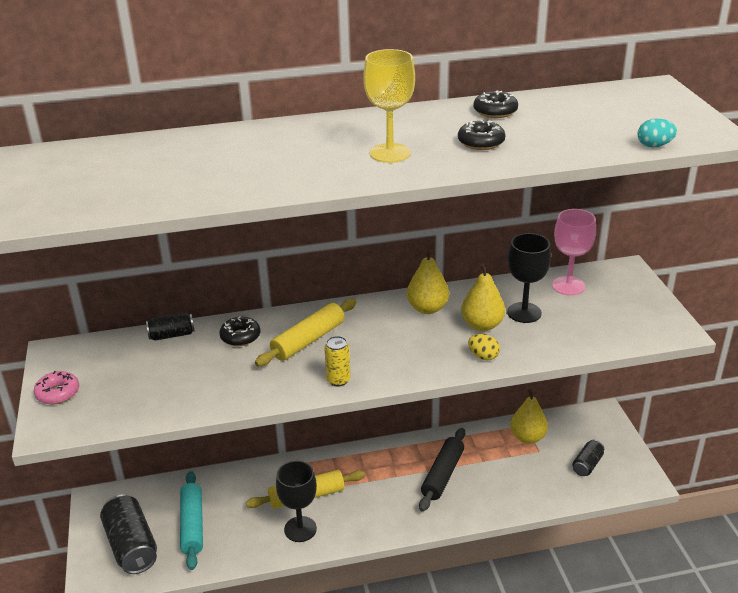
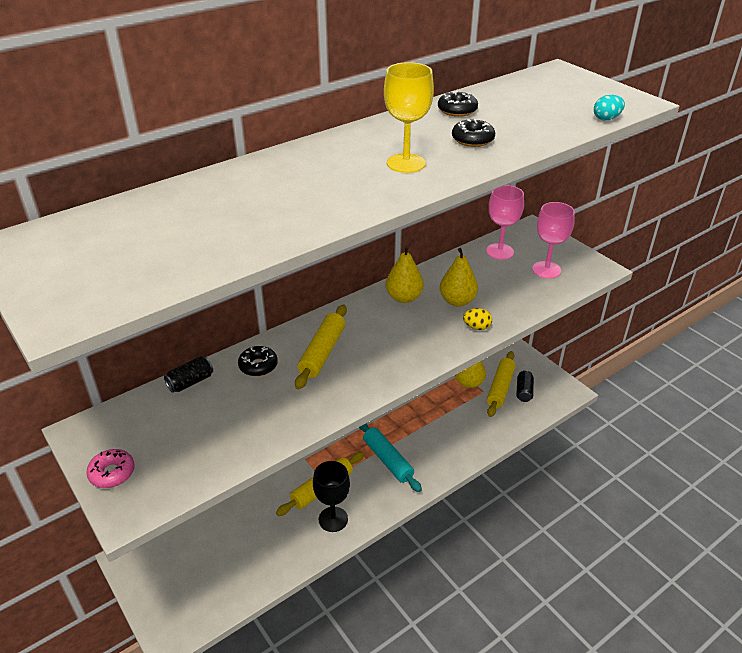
camera: 25 degrees left, 5 degrees up
black can [100,495,157,574] -> none
turquoise rolling pin [180,471,203,570] -> turquoise rolling pin moved to [359,423,422,492]
yellow can [324,336,351,387] -> none
black rolling pin [419,428,465,512] -> none
black goblet [507,233,551,323] -> none
none -> yellow rolling pin [487,351,516,417]
none -> pink goblet [532,202,575,279]

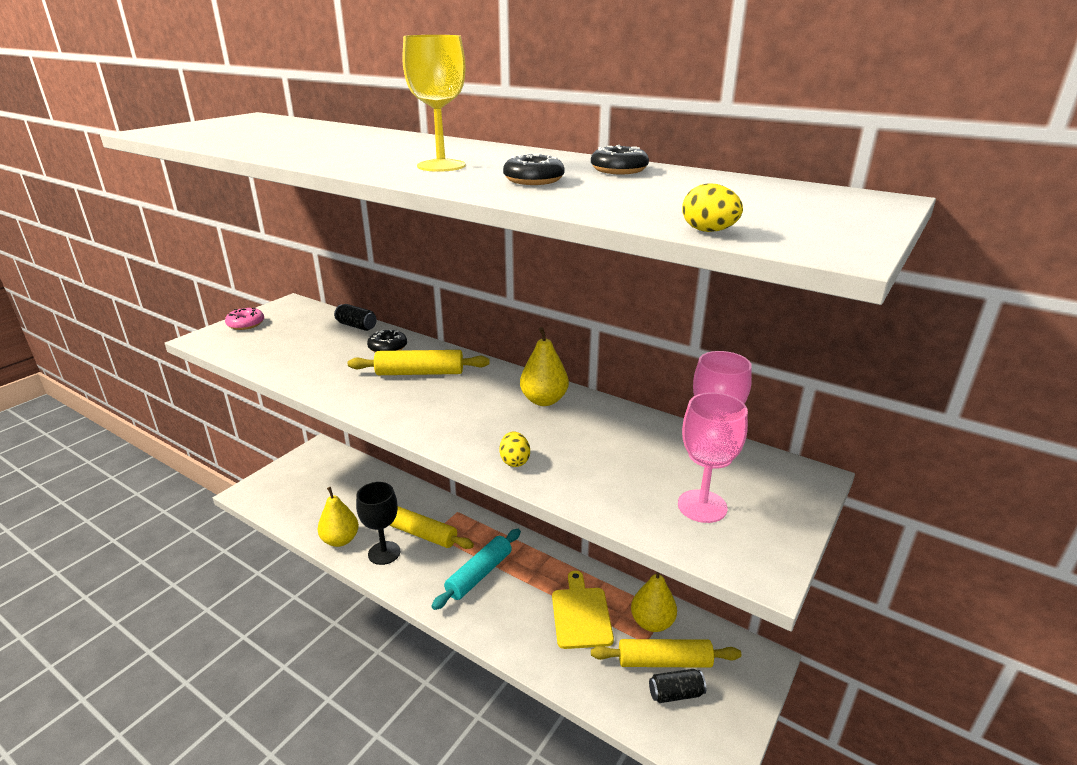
camera: 70 degrees right, 10 degrees down
yellow pear [440,248,478,307] -> yellow pear moved to [318,487,359,547]
turquoise egg [594,95,625,120] -> yellow egg [682,184,743,232]
none -> yellow cutting board [552,571,614,649]

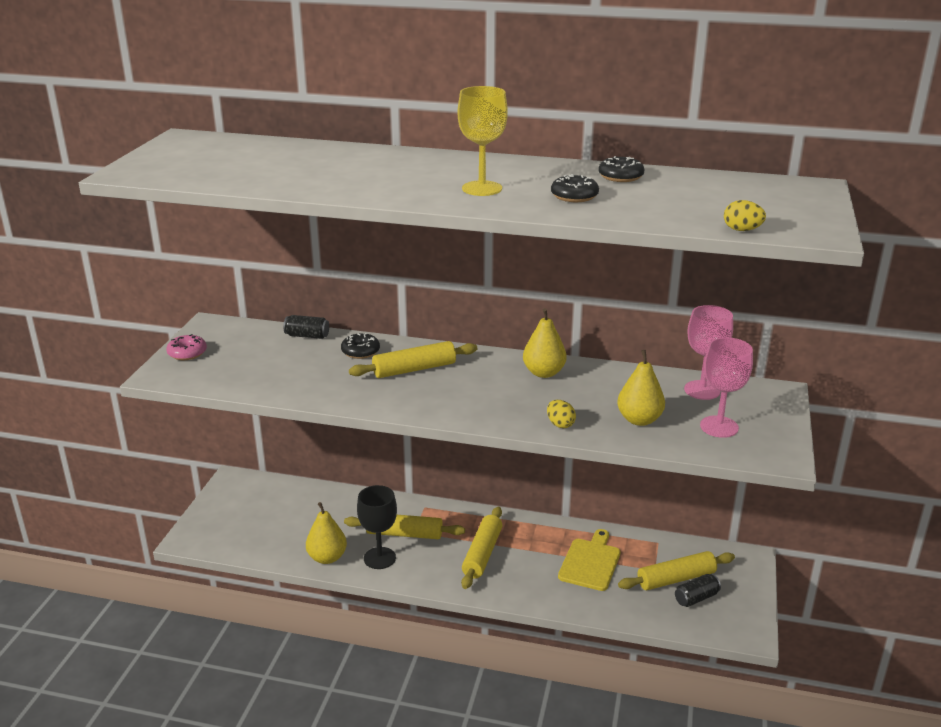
camera: 20 degrees left, 0 degrees up
turquoise rolling pin [432,529,521,610] -> yellow rolling pin [461,507,502,589]
yellow cutting board [552,571,614,649] -> yellow cutting board turned 45 degrees clockwise [558,529,621,591]
yellow pear [631,572,677,632] -> yellow pear moved to [617,350,665,426]

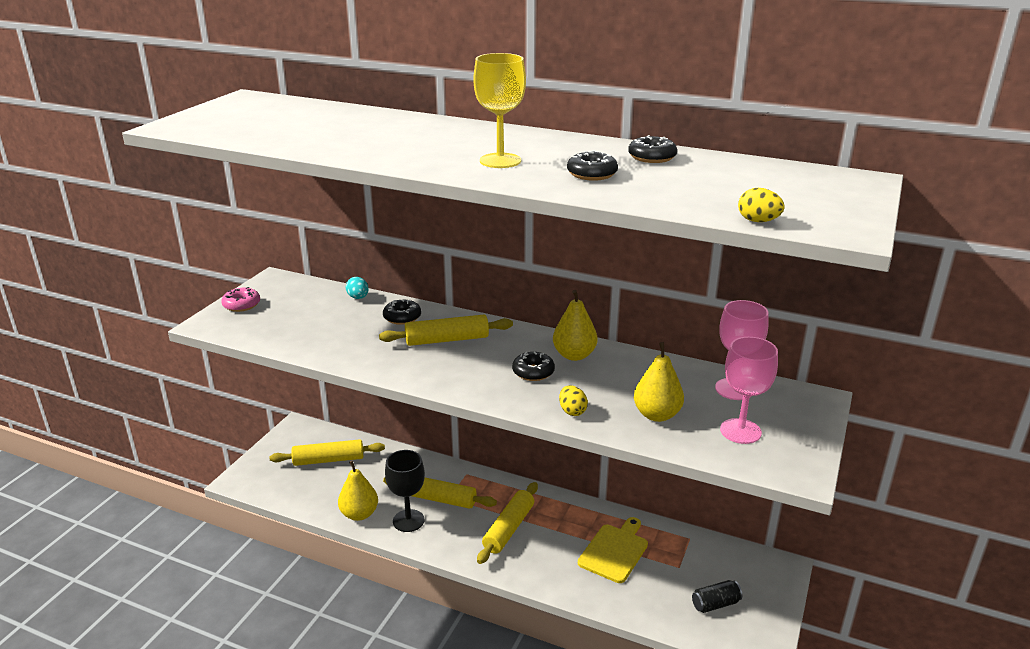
camera: 10 degrees right, 0 degrees up
black can [283,315,329,339] -> turquoise egg [346,277,369,299]
yellow rolling pin [618,551,735,590] -> yellow rolling pin moved to [270,439,385,466]
none -> black donut [512,352,555,381]

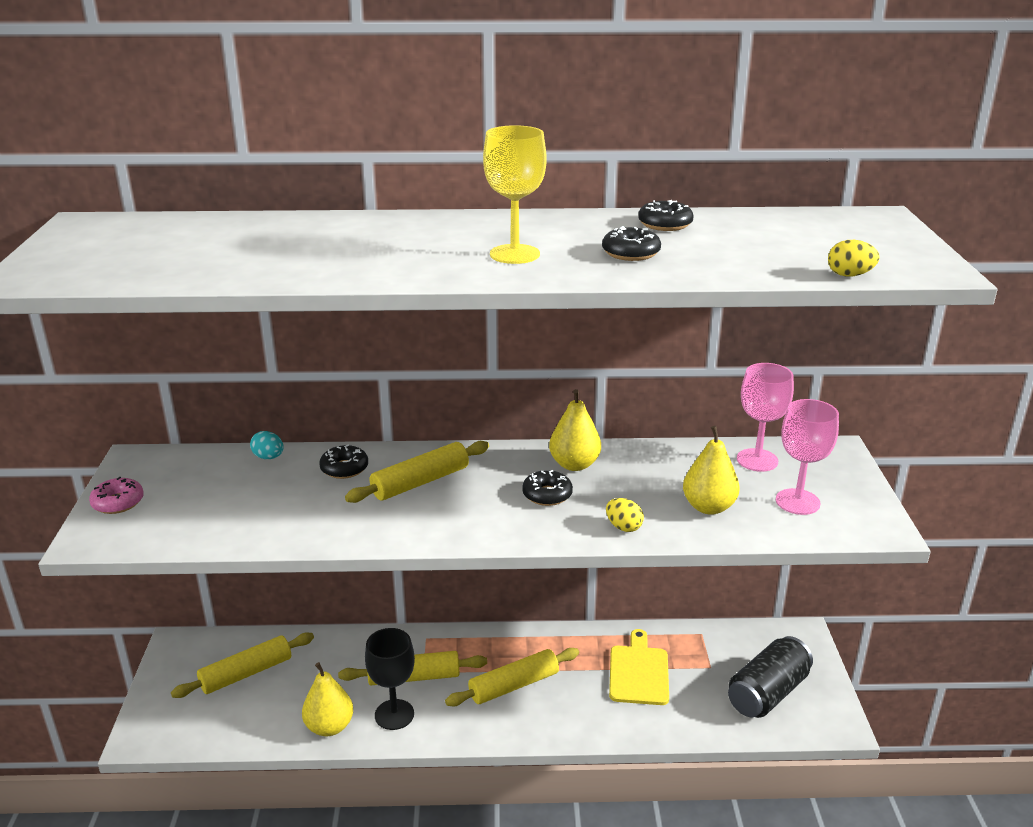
camera: 25 degrees left, 0 degrees up
yellow rolling pin [477,482,538,564] -> yellow rolling pin turned 60 degrees clockwise [445,648,579,706]
black can [692,580,742,613] -> black can [728,636,813,718], size x1.85

